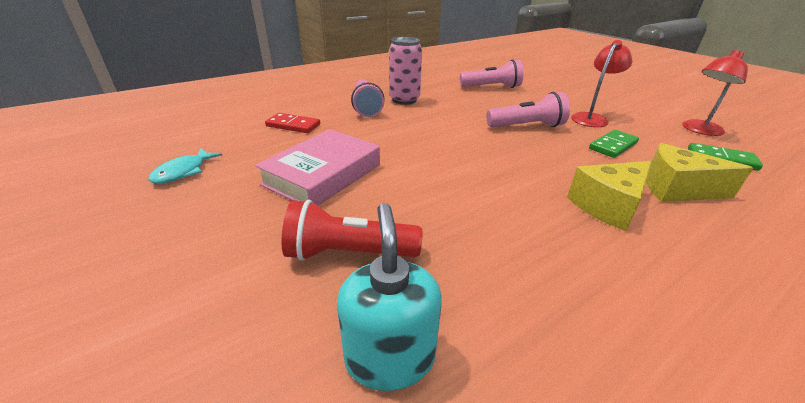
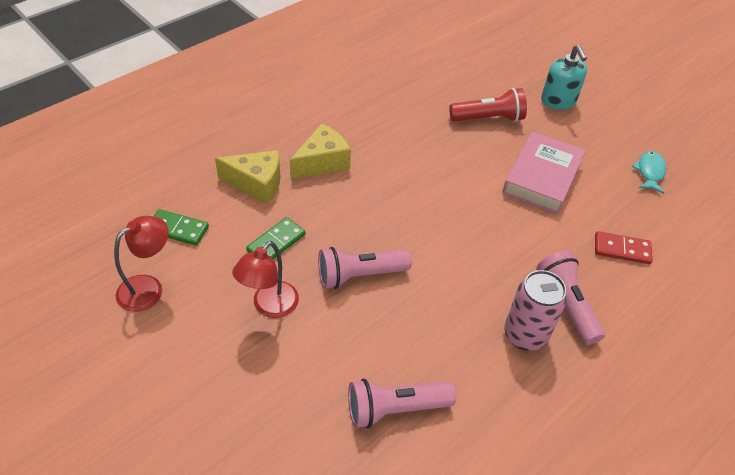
camera: 170 degrees right, 15 degrees up
turquoise soap dispenser [337,203,442,391] -> turquoise soap dispenser moved to [541,45,587,110]

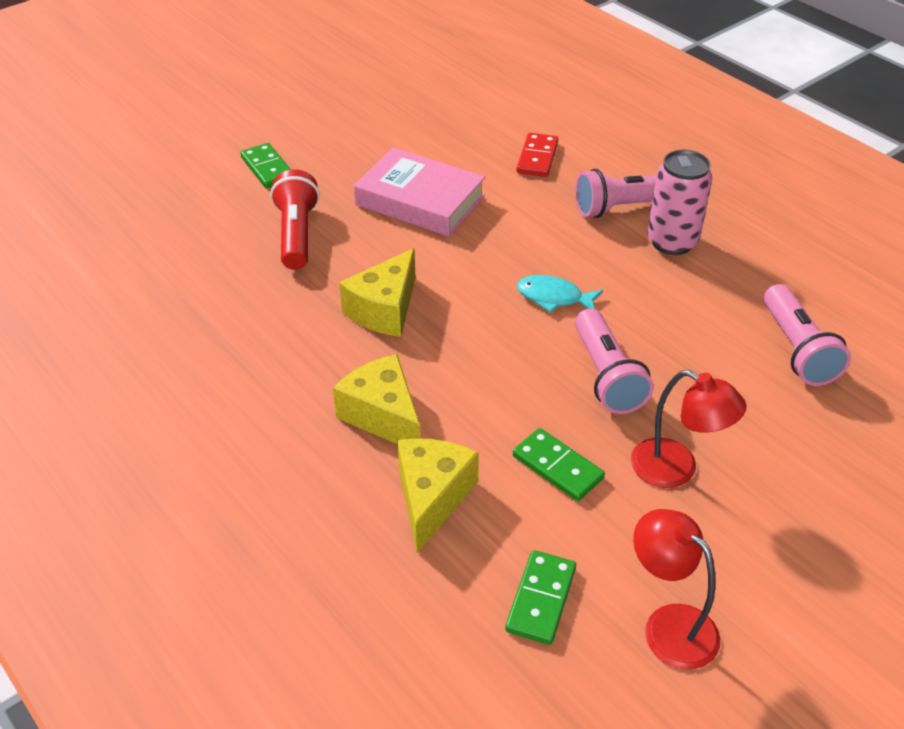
camera: 85 degrees left, 5 degrees down
turquoise soap dispenser [541,45,587,110] -> green domino [240,143,291,189]
turquoise fish [632,151,666,194] -> turquoise fish moved to [517,275,603,313]
none -> yellow cheese [339,248,415,337]

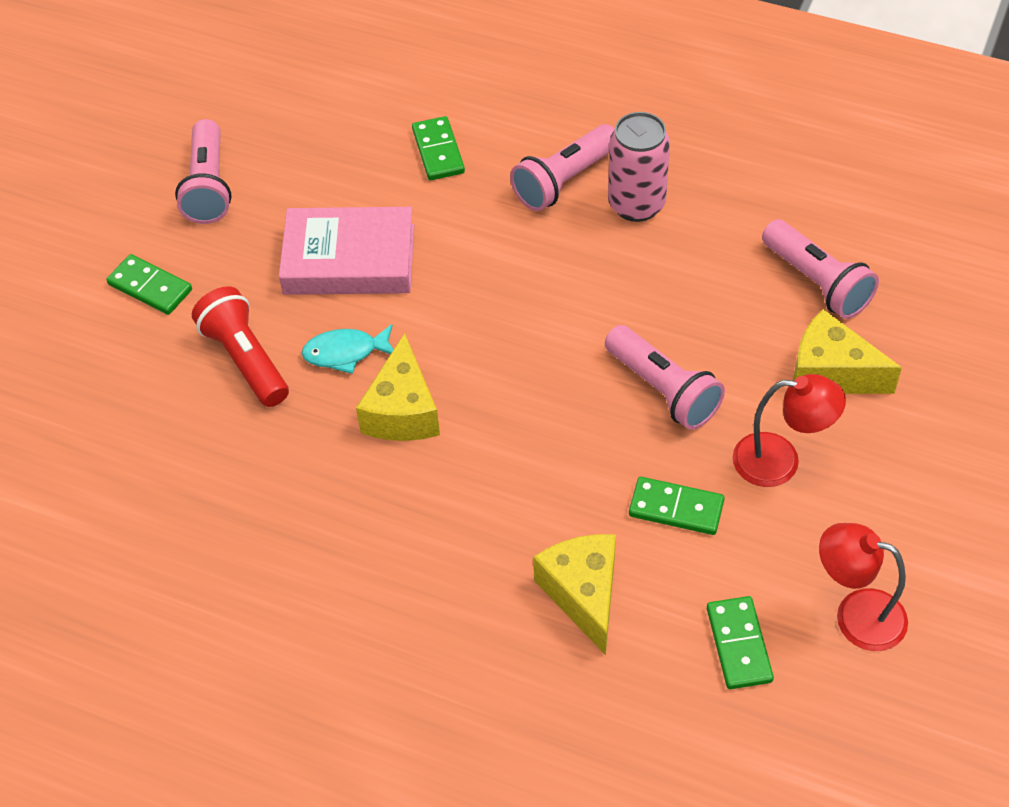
camera: 25 degrees left, 10 degrees up
yellow cheese [333,354,421,444] -> yellow cheese moved to [793,309,902,394]
red domino [517,133,558,177] -> green domino [412,116,465,180]
turquoise fish [517,275,603,313] -> turquoise fish moved to [302,324,394,374]
none -> pink flashlight [175,119,232,224]

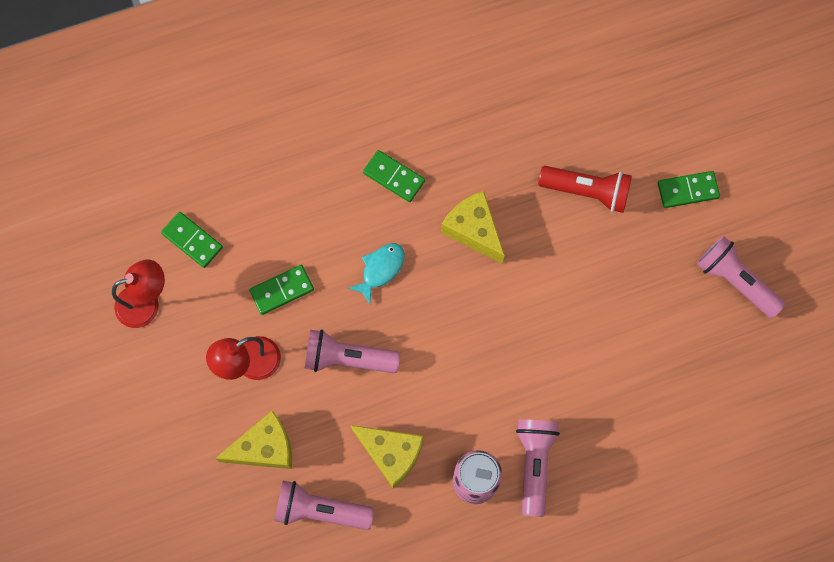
camera: 135 degrees right, 20 degrees up
pink book [279,207,414,295] -> none
turquoise fish [302,324,394,374] -> turquoise fish moved to [348,243,405,304]
green domino [412,116,465,180] -> green domino moved to [363,150,425,202]
yellow cheese [533,534,616,655] -> yellow cheese moved to [351,425,423,489]

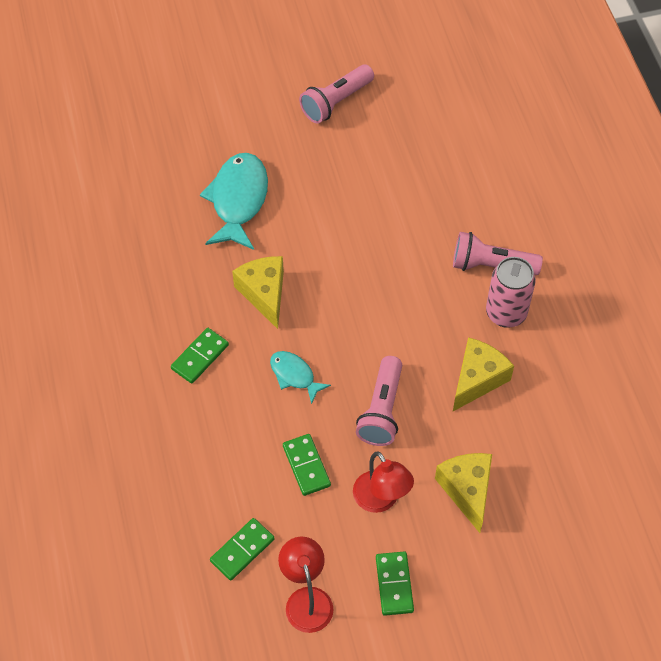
camera: 85 degrees left, 15 degrees down
pink flashlight [275,481,374,530] -> none
yellow cheese [441,191,505,264] -> yellow cheese turned 105 degrees clockwise [232,256,284,329]
red flashlight [538,166,632,213] -> turquoise fish [200,153,268,250]
green domino [658,171,720,208] -> green domino moved to [376,552,414,616]

